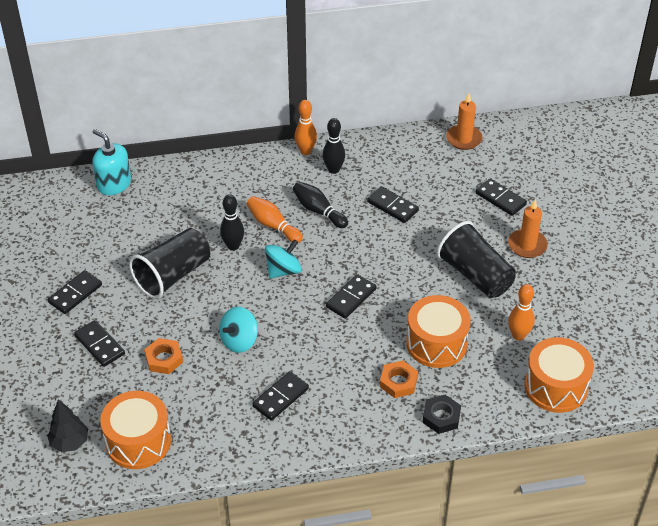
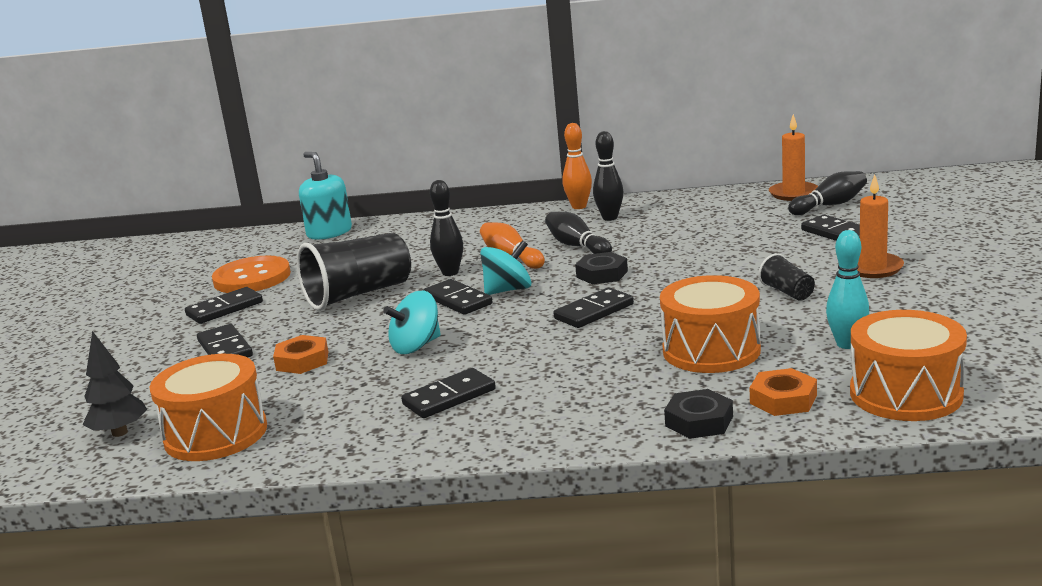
camera: 15 degrees right, 25 degrees down
black domino [367,186,419,223] -> black domino moved to [424,279,492,315]
orange nut [380,360,418,398] -> orange nut moved to [750,368,817,416]
black cup [437,221,516,298] -> black cup [758,253,815,301], size x0.48
orange bowling pin [508,284,534,341] -> turquoise bowling pin [826,230,869,349]
none -> orange button [212,255,291,293]
none -> black nut [575,252,628,284]
none -> black bowling pin [788,171,867,215]

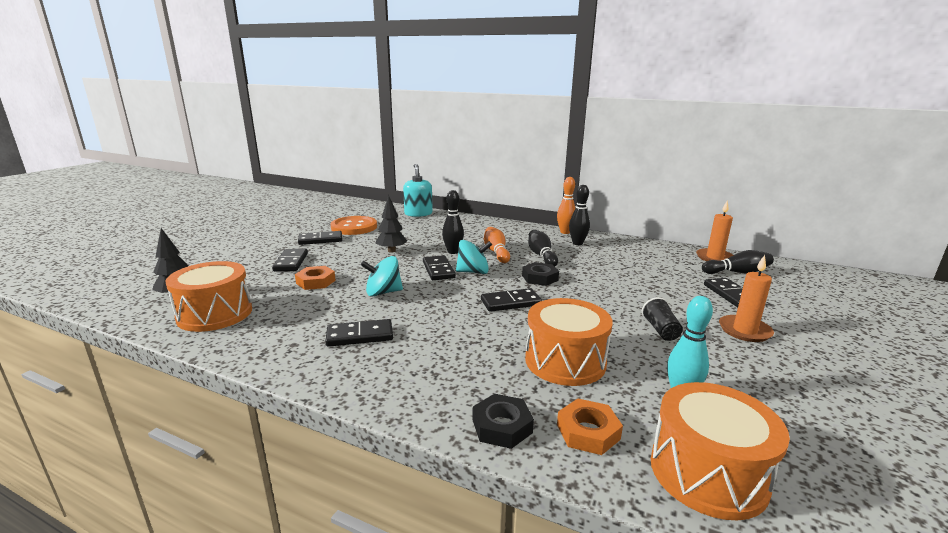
camera: 20 degrees right, 0 degrees up
black cup [297,233,411,311] -> black tree [375,195,407,253]

